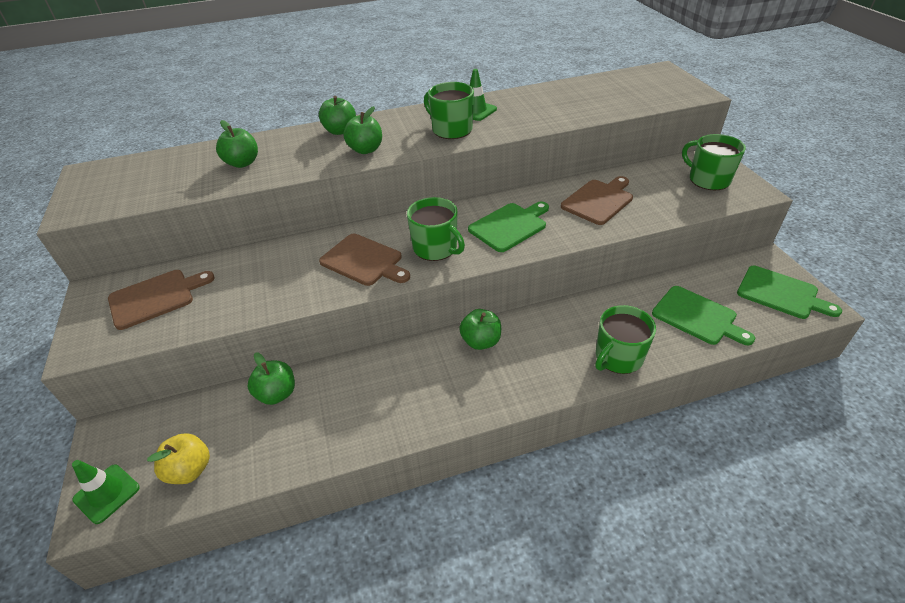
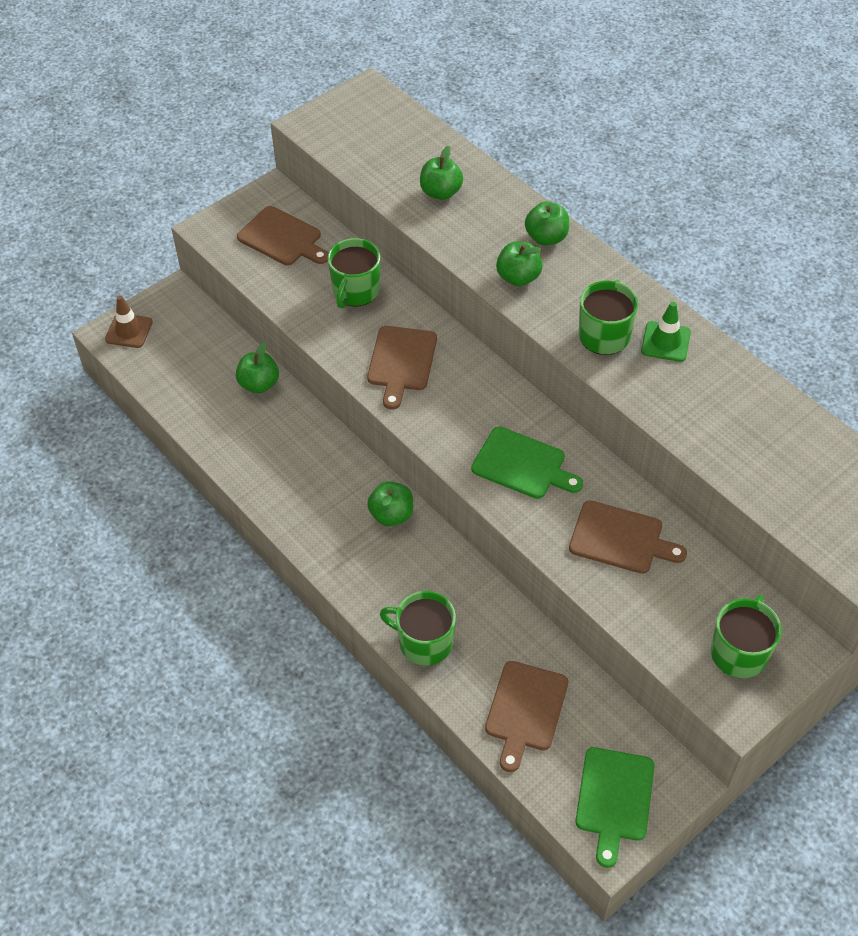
camera: 65 degrees right, 10 degrees up
green traffic cone [72,460,140,524] -> brown traffic cone [105,295,153,348]
yellow apple [147,433,210,484] -> none
green mug [407,197,465,261] -> green mug moved to [328,238,380,309]
green cutting board [652,286,755,345] -> brown cutting board [485,661,568,772]

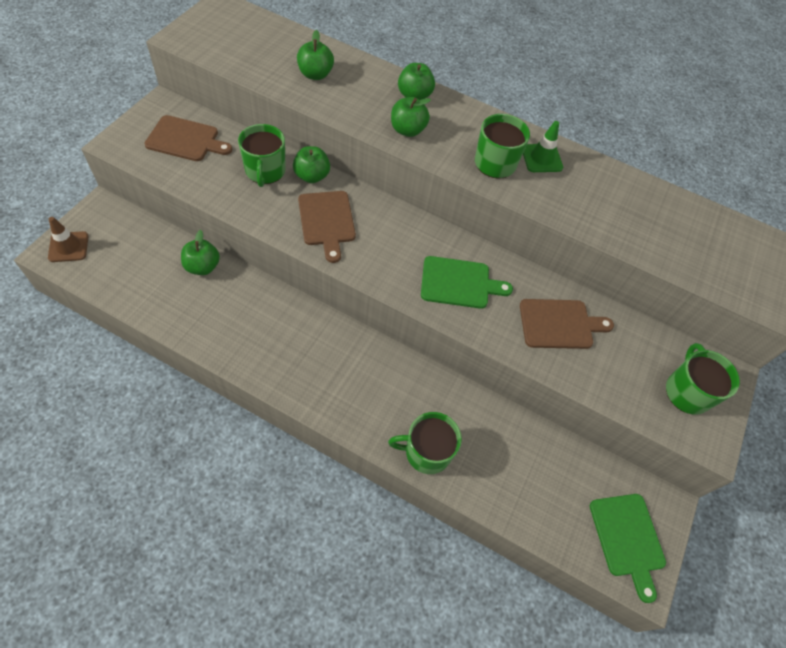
camera: 30 degrees left, 5 degrees up
green apple [367,481,413,526] -> green apple moved to [293,146,330,183]
brown cutting board [485,661,568,772] -> none

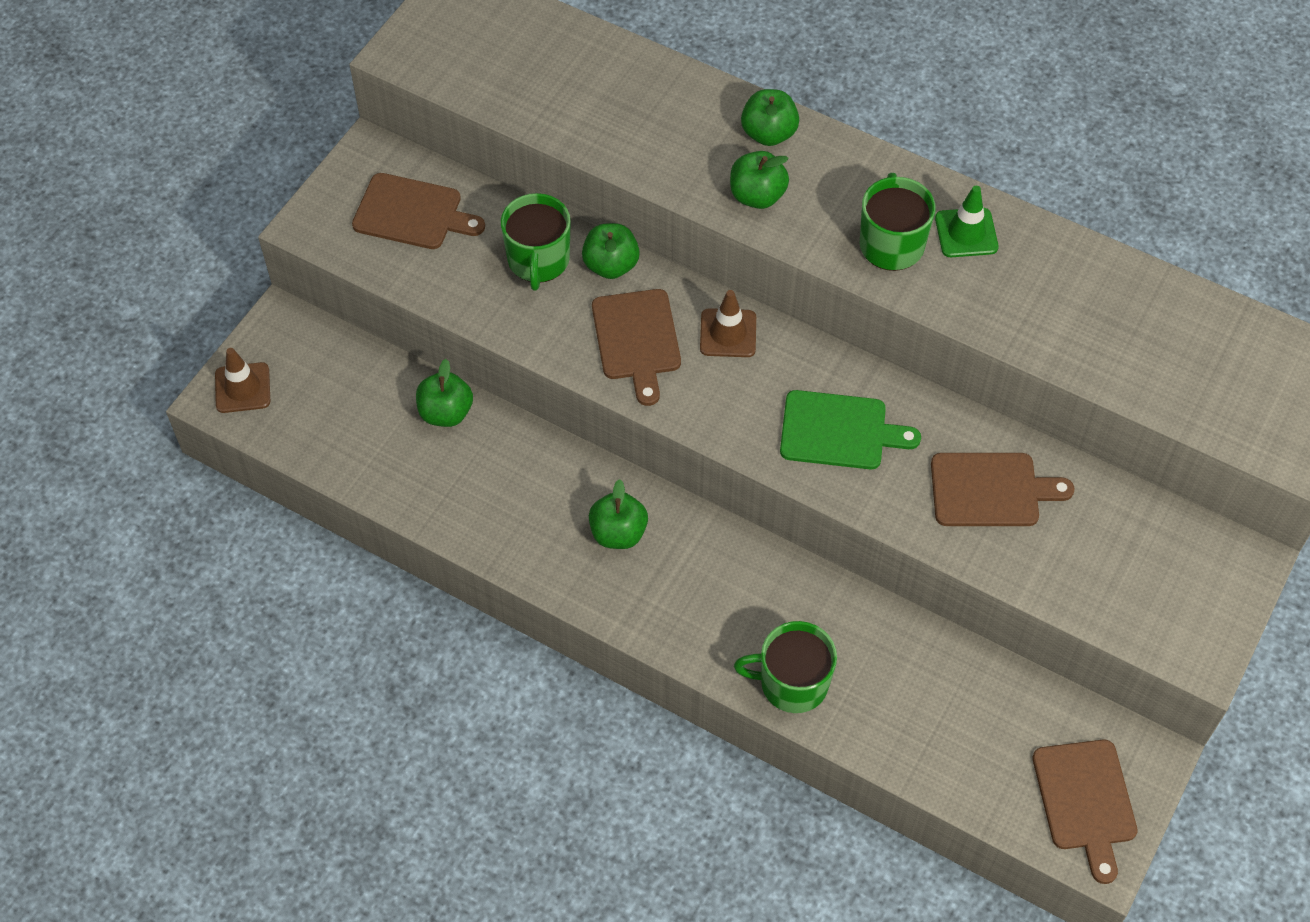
camera: 10 degrees right, 0 degrees up
green apple [297,30,334,80] -> green apple moved to [589,479,648,549]
green cutting board [590,494,666,603] -> brown cutting board [1032,740,1138,884]
green mug [666,343,740,414] -> none
none -> brown traffic cone [700,290,756,357]

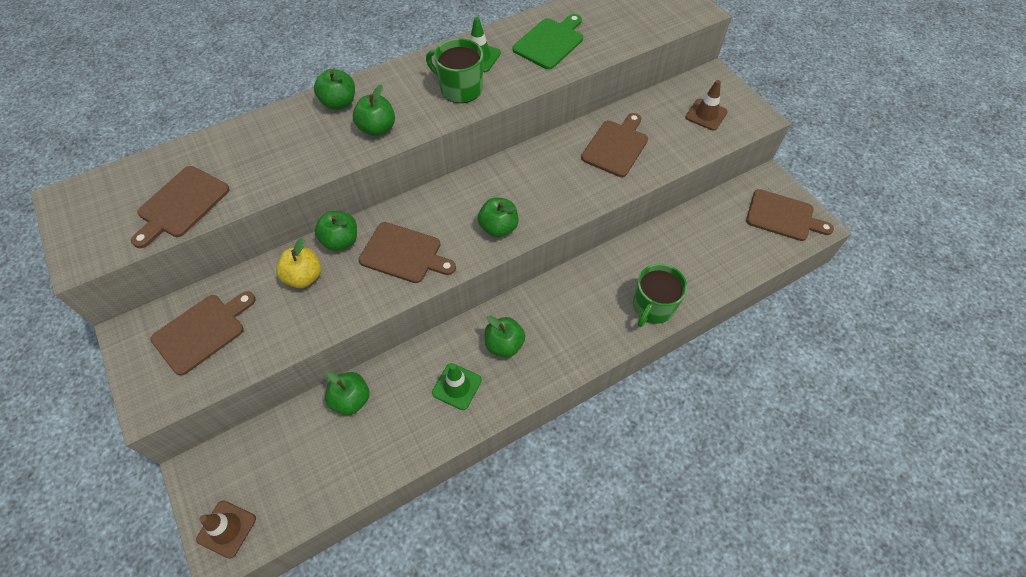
camera: 60 degrees left, 0 degrees up
green mug [501,193,571,291] -> yellow apple [276,237,321,288]
brown traffic cone [700,290,756,357] -> brown traffic cone moved to [686,80,728,130]
green cutting board [780,390,921,469] -> green cutting board moved to [513,14,583,69]
none -> brown cutting board [131,166,230,248]
none -> green traffic cone [432,363,482,410]
none -> green apple [478,198,518,237]

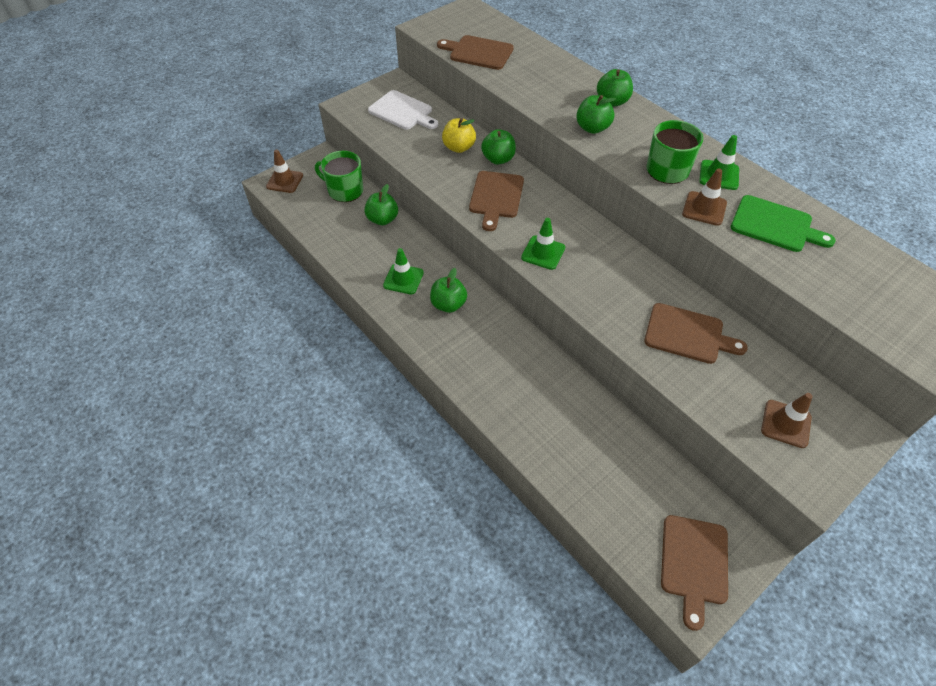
camera: 80 degrees right, 5 degrees down
brown cutting board [151,291,255,376] -> white cutting board [368,90,438,130]
green apple [478,198,518,237] -> green traffic cone [521,218,565,270]
green mug [633,264,687,327] -> green mug moved to [315,151,363,202]
none -> brown traffic cone [682,168,727,226]

